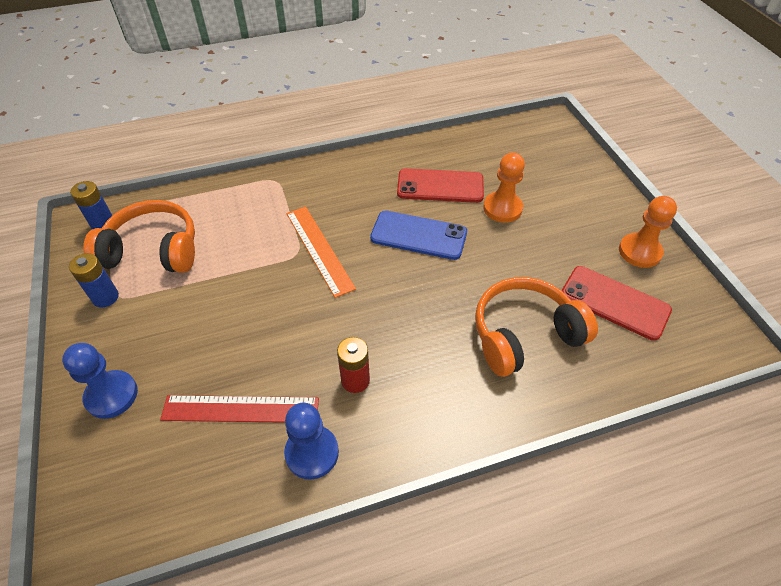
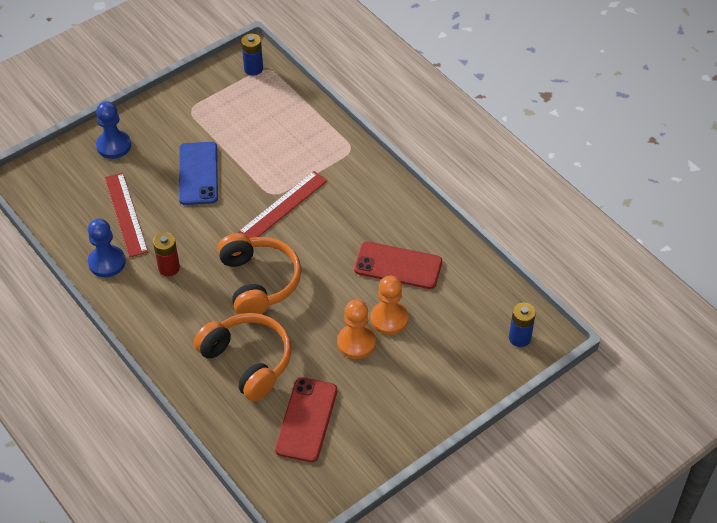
camera: 70 degrees right, 0 degrees up
blue battery [69,253,119,308] -> blue battery moved to [509,303,536,347]
orange headphones [83,200,195,273] -> orange headphones moved to [217,233,301,314]
orange ruler [286,206,356,298] -> red ruler [238,171,327,238]
blue phone [370,210,467,260] -> blue phone moved to [179,142,218,205]
red phone [397,168,484,203] -> red phone turned 60 degrees counterclockwise [354,241,442,289]
orange pawn [619,196,677,268] -> orange pawn moved to [337,300,376,359]

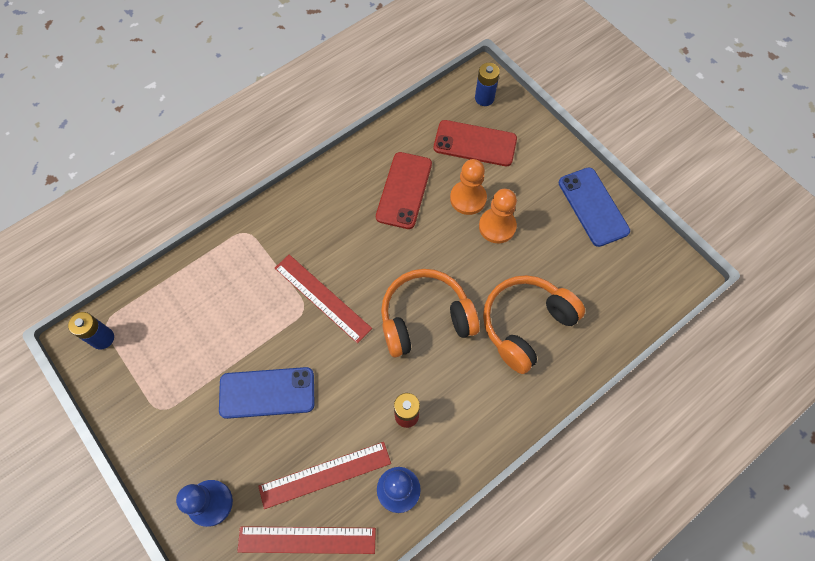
camera: 90 degrees left, 15 degrees up
red phone [275,377,337,462] -> red phone moved to [434,120,517,166]
none -> red ruler [237,526,376,554]
none -> blue phone [559,167,630,247]

